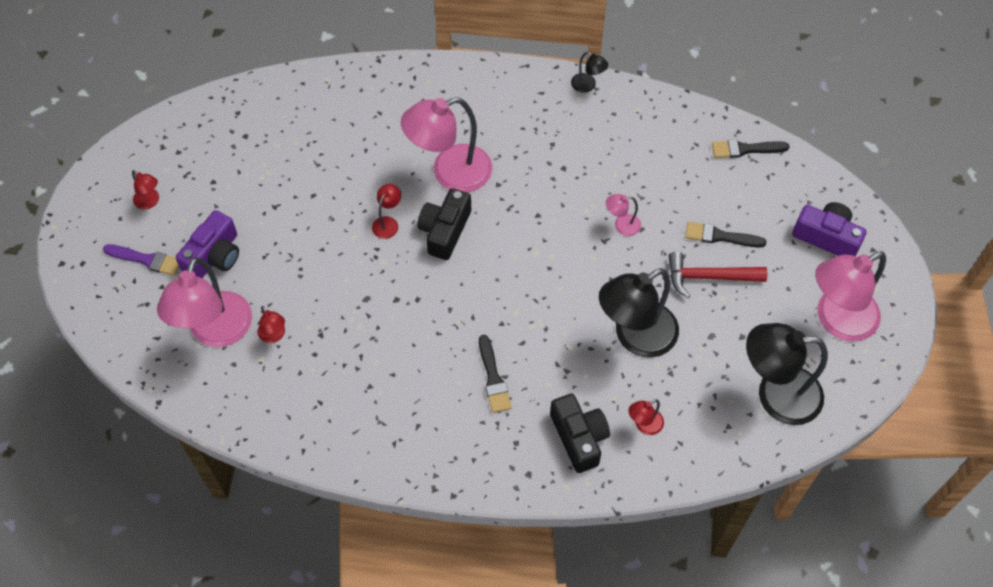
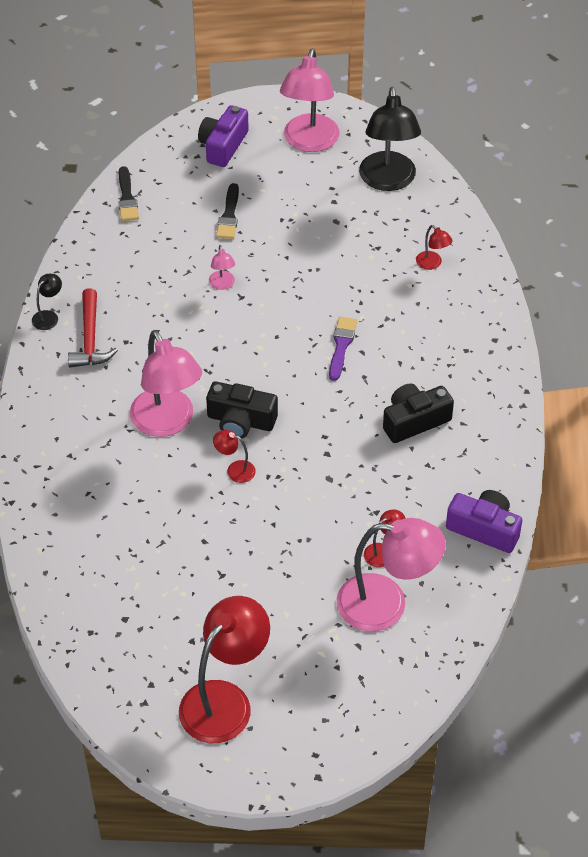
camera: 95 degrees left, 10 degrees down
purple brush [103,244,179,276] -> purple brush moved to [329,317,357,381]
red lamp [132,170,159,209] -> red lamp [179,596,270,743], size x2.30
purple camera [176,210,239,278] -> purple camera moved to [446,490,522,553]
black brush [479,335,512,413] -> none
black camera [550,394,610,473] -> black camera moved to [383,384,454,443]
black lamp [599,268,679,358] -> none
red hammer [668,252,768,298] -> red hammer moved to [68,288,118,367]
pink lamp [815,251,886,341] -> pink lamp turned 45 degrees clockwise [280,48,340,152]

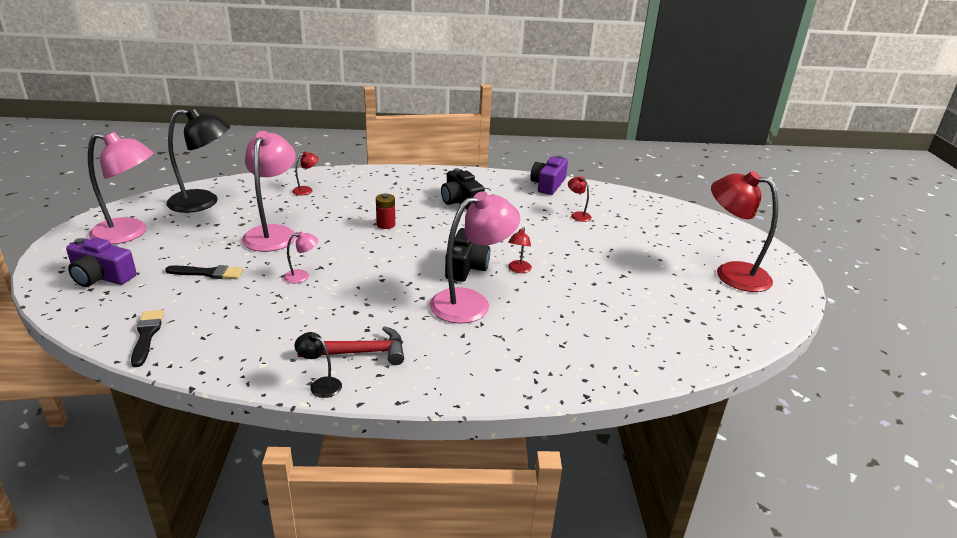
camera: 95 degrees left, 20 degrees down
black brush [118,166,139,221] -> black brush turned 90 degrees counterclockwise [131,310,164,367]
purple brush [329,317,357,381] -> red battery [376,194,395,229]
pink lamp [337,518,446,631] -> pink lamp moved to [242,131,296,252]

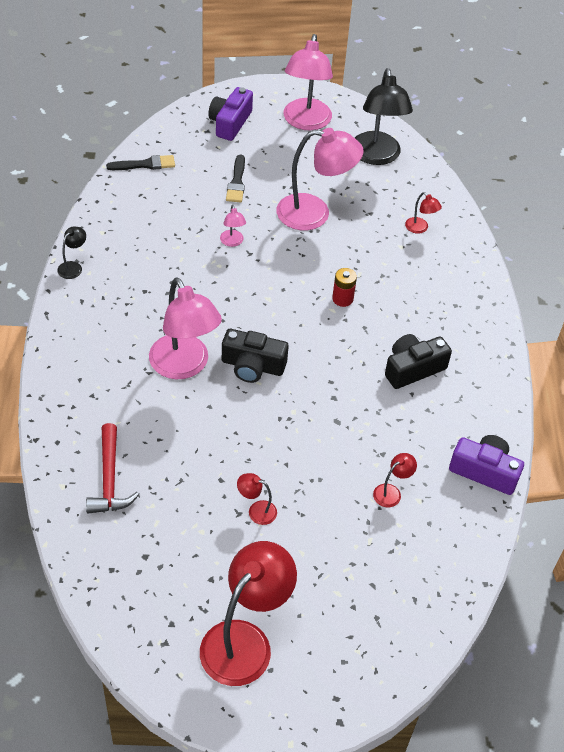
camera: 90 degrees right, 20 degrees up
red hammer [297,326,404,365] -> red hammer moved to [86,423,139,514]
red lamp [508,227,532,273] -> red lamp moved to [237,473,277,525]

